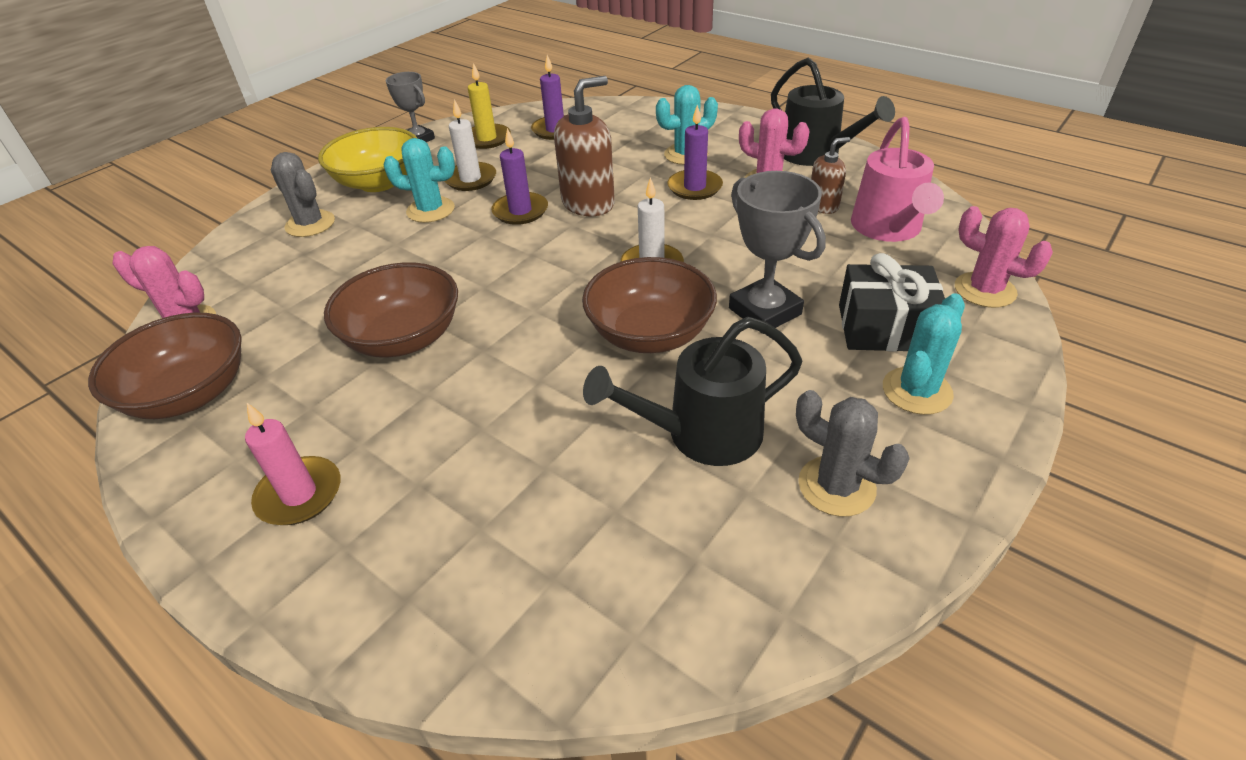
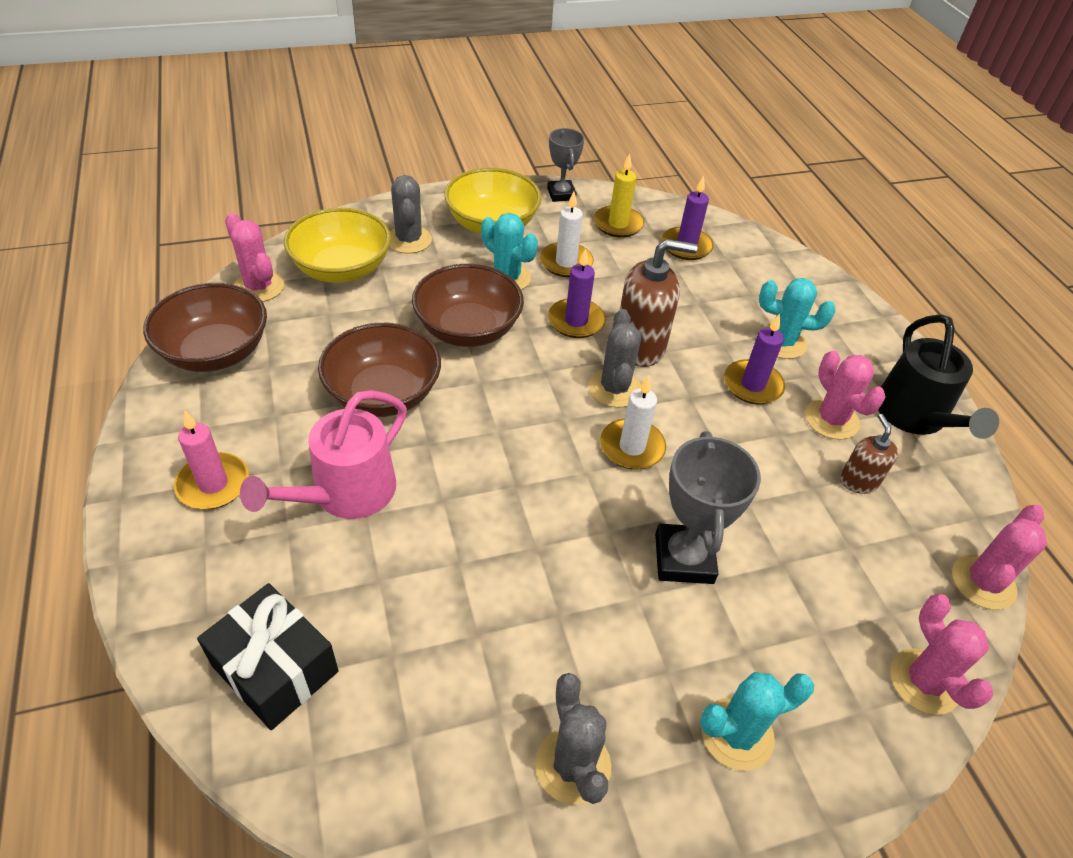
camera: 30 degrees right, 5 degrees up
brown bowl [582,257,717,353] -> brown bowl moved to [412,264,524,347]
black watering can [583,317,802,466] -> none
brown soap dispenser [811,137,850,214] -> brown soap dispenser turned 105 degrees counterclockwise [840,414,898,494]
black gift [839,253,945,352] -> black gift moved to [197,583,339,730]
pink watering can [851,117,944,242] -> pink watering can moved to [240,390,407,519]
none -> yellow bowl [284,208,391,283]
none -> grey cactus [588,309,641,408]
none -> pink cactus [952,505,1047,610]

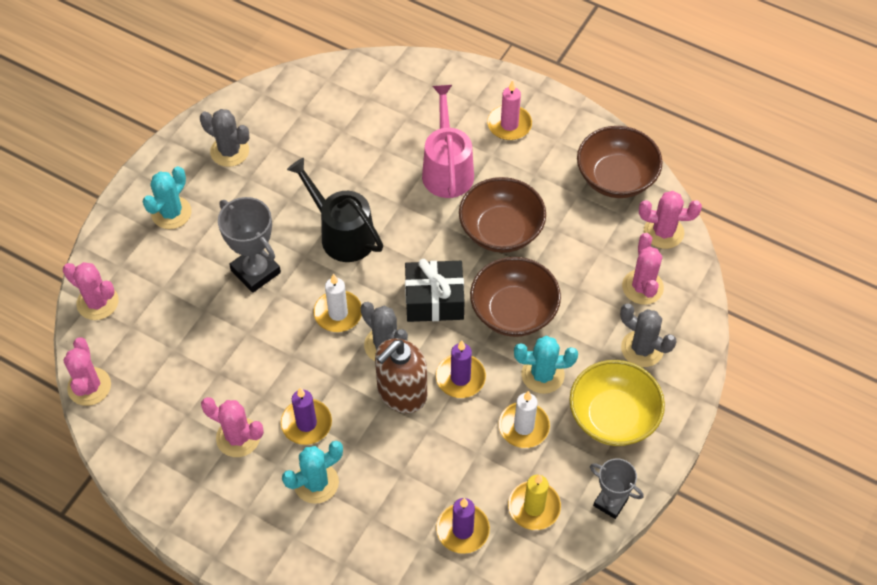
camera: 140 degrees right, 10 degrees up
black gift [197,583,339,730] -> black gift moved to [405,259,465,322]
yellow bowl [284,208,391,283] -> pink cactus [622,233,664,305]
brown soap dispenser [840,414,898,494] -> none
black watering can [878,314,999,439] -> black watering can moved to [287,158,383,262]

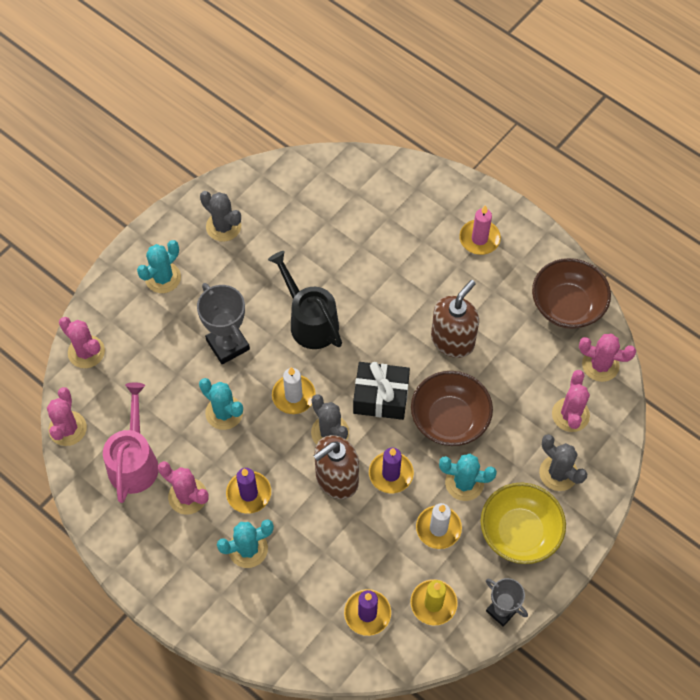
camera: 10 degrees right, 5 degrees up
pink watering can [422,85,474,198] -> pink watering can moved to [103,382,159,503]
brown bowl [459,177,546,253] -> brown soap dispenser [431,280,479,358]
none -> turquoise cactus [199,378,243,430]

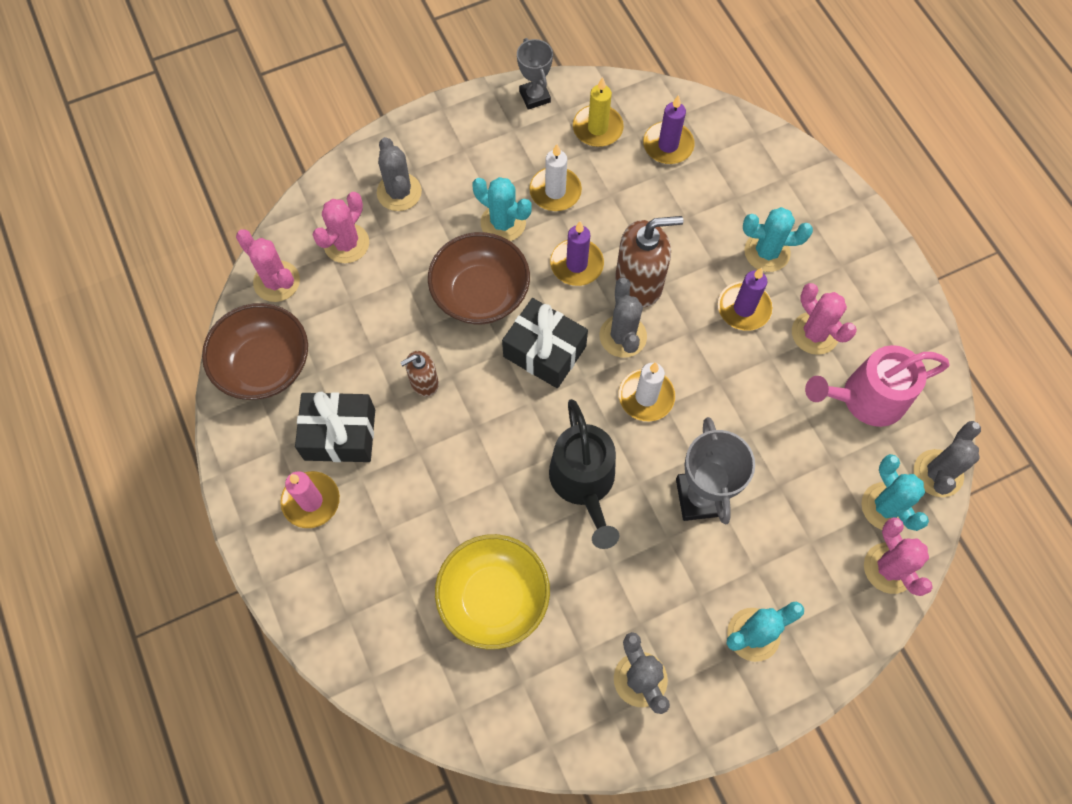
camera: 155 degrees left, 5 degrees up
pink cactus [47,387,87,446] -> grey cactus [914,421,981,497]
pink watering can [103,382,159,503] -> pink watering can turned 45 degrees clockwise [805,345,949,427]
turquoise cactus [199,378,243,430] -> turquoise cactus moved to [861,454,929,531]
brown soap dispenser [431,280,479,358] -> brown soap dispenser [400,351,439,397], size x0.56
yellow bowl [481,482,566,564] -> yellow bowl moved to [435,534,550,650]
none -> black gift [295,392,375,462]

